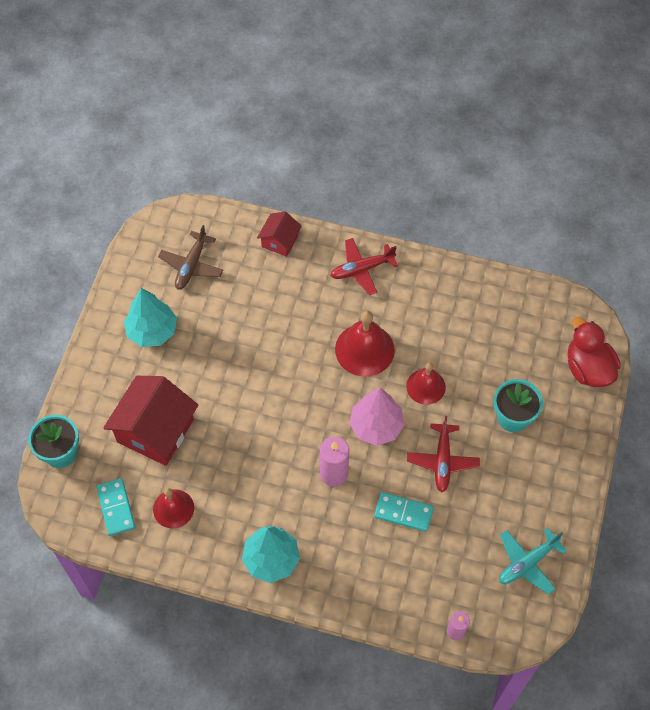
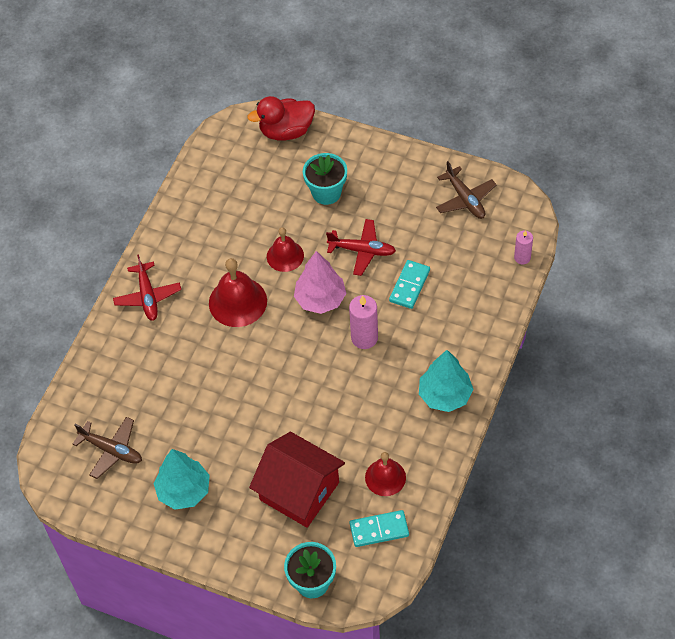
camera: 80 degrees left, 5 degrees down
red house [257,212,302,257] -> none
turquoise plane [499,528,567,595] -> brown plane [436,161,496,219]

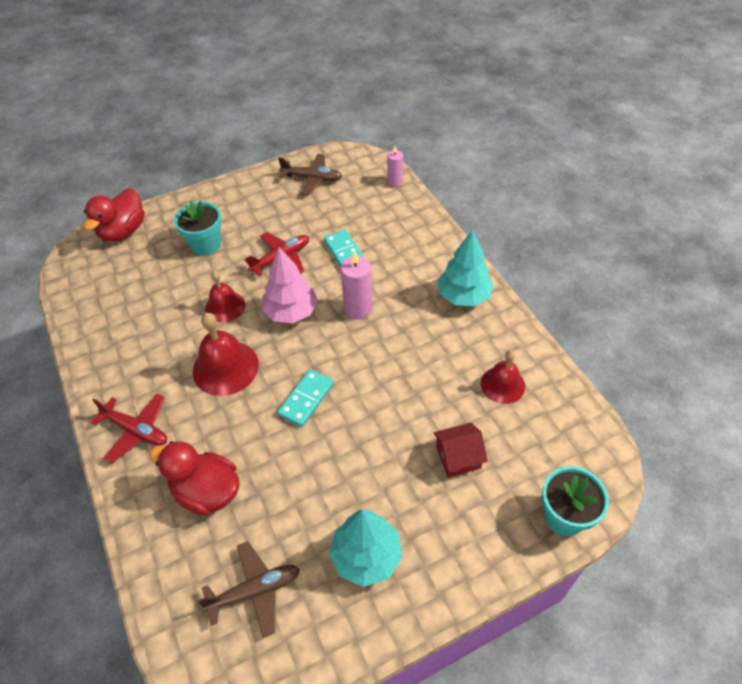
camera: 50 degrees left, 5 degrees down
red house [249,432,345,528] -> red house [433,423,488,477], size x0.53
turquoise domino [350,510,409,547] -> turquoise domino moved to [277,369,334,427]
none -> red duck [149,441,240,516]

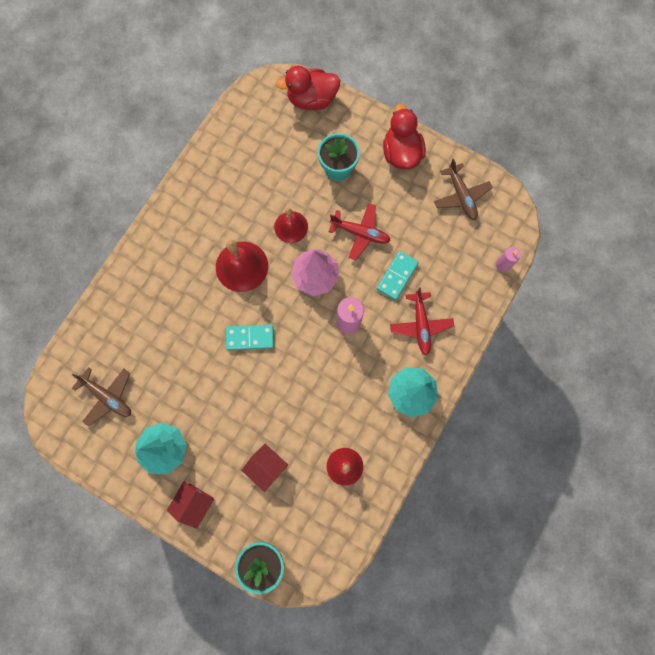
camera: 55 degrees right, 25 degrees up
red plane [91,393,167,463] -> red plane moved to [390,287,454,356]
red duck [149,441,240,516] -> red duck moved to [383,104,426,170]
none -> red house [167,481,214,529]

